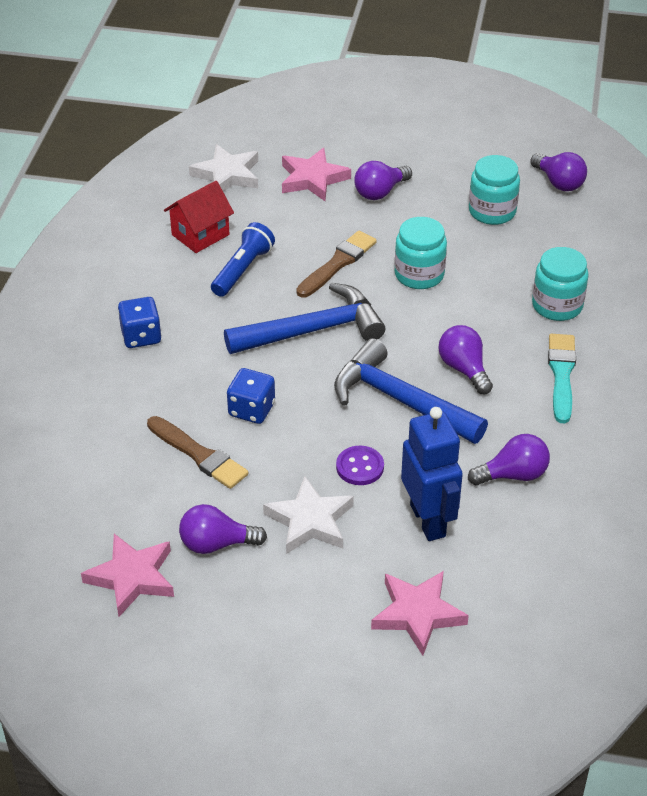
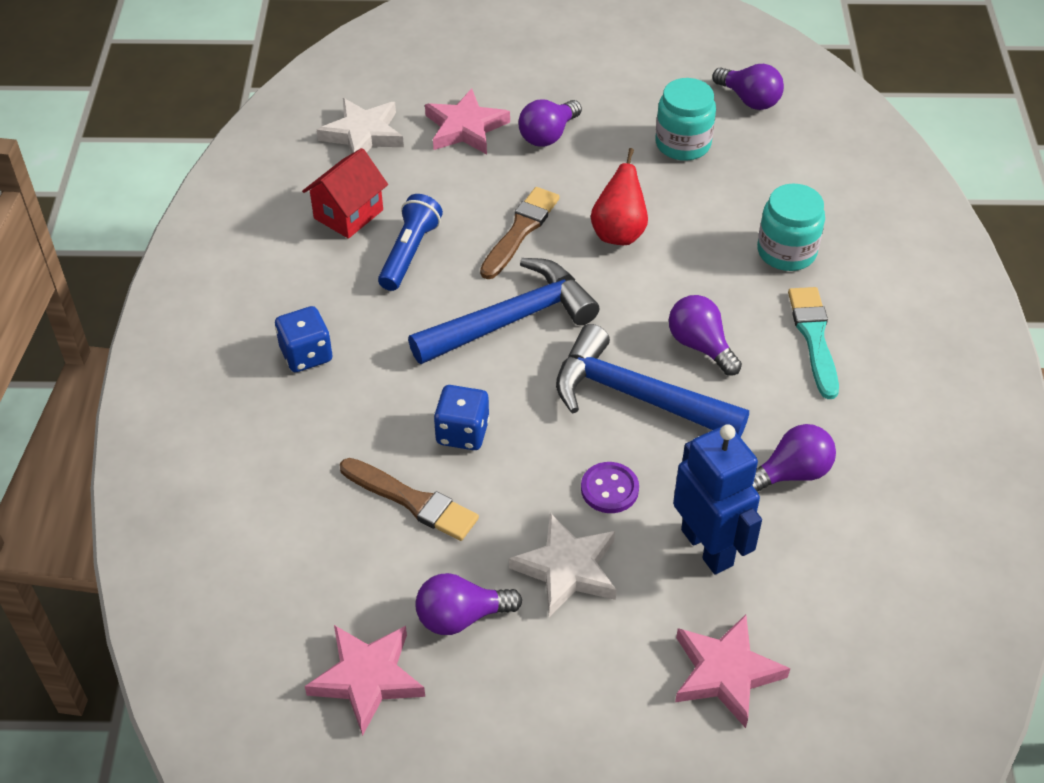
camera: 10 degrees left, 5 degrees up
turquoise jar [395,217,447,289] -> red pear [591,148,648,245]

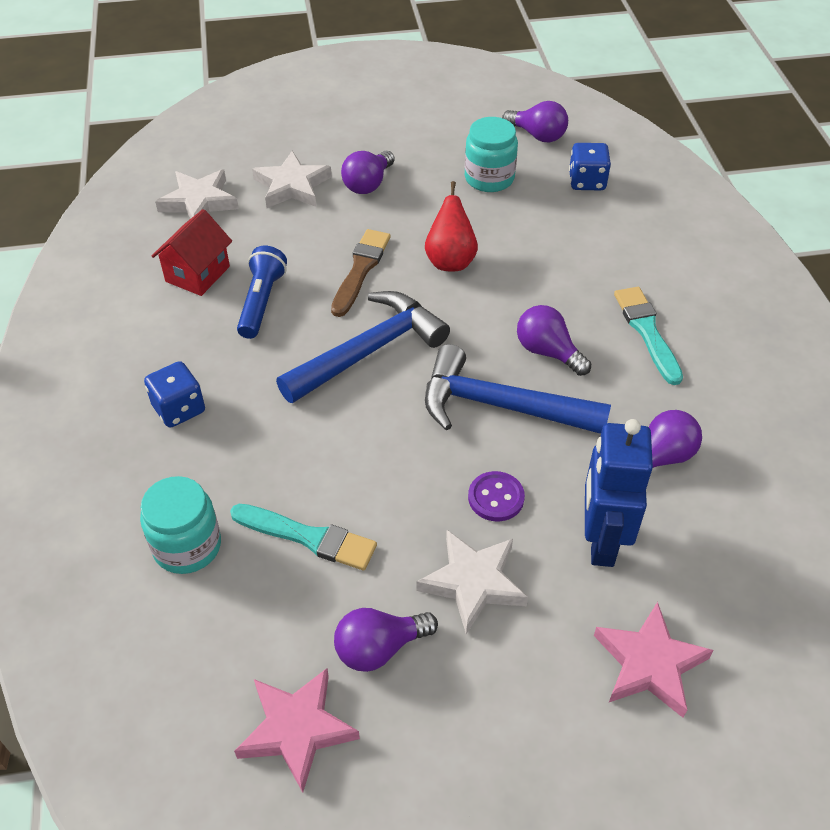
camera: 10 degrees left, 0 degrees up
brown brush [340,458,479,541] -> turquoise brush [230,504,377,570]
pink star [425,88,510,154] -> white star [252,151,332,208]
blue dice [434,385,490,450] -> blue dice moved to [569,143,611,190]
blue robot [673,424,762,574] -> blue robot turned 135 degrees counterclockwise [585,419,653,567]
turquoise jar [757,184,825,271] -> turquoise jar moved to [140,476,221,574]

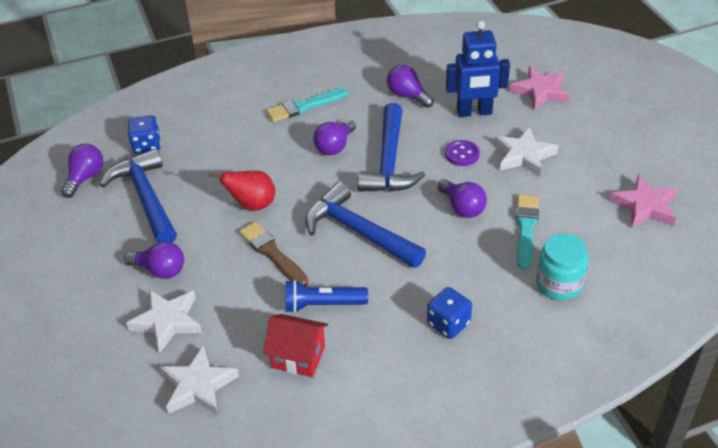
camera: 100 degrees left, 5 degrees down
brown brush [331,229,390,317] -> brown brush turned 45 degrees clockwise [239,222,308,286]
purple light bulb [334,608,438,672] -> purple light bulb moved to [437,179,487,218]
turquoise jar [465,117,518,192] -> blue hammer [100,148,177,243]

